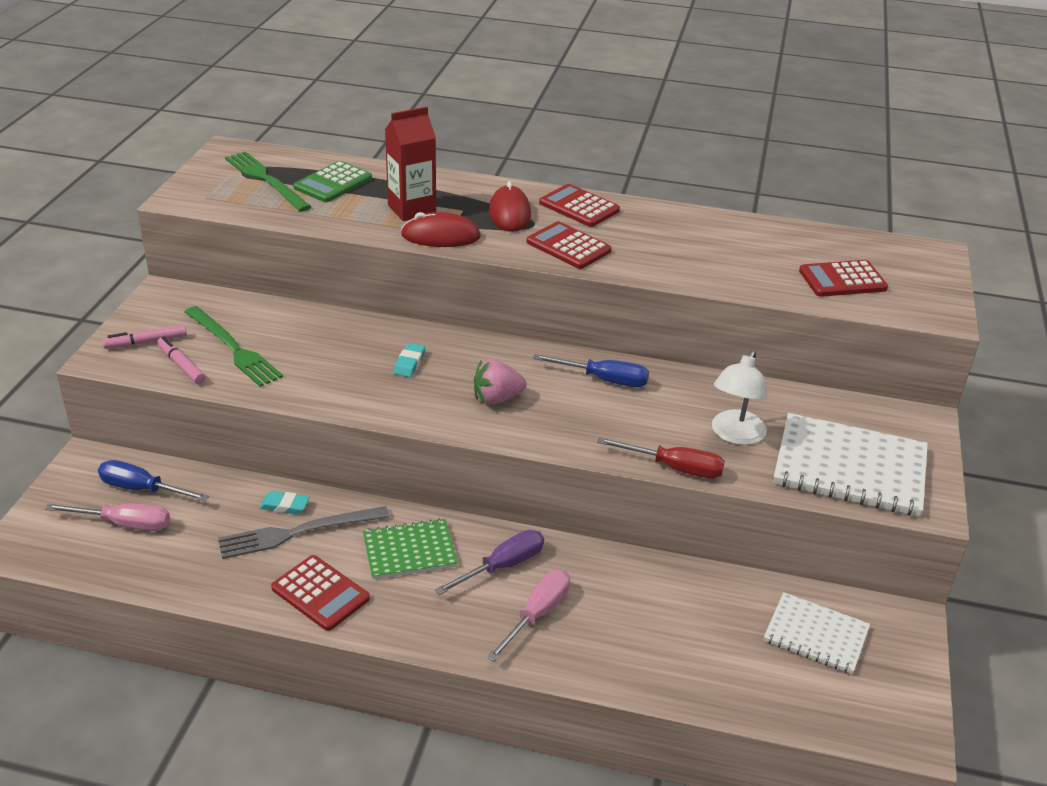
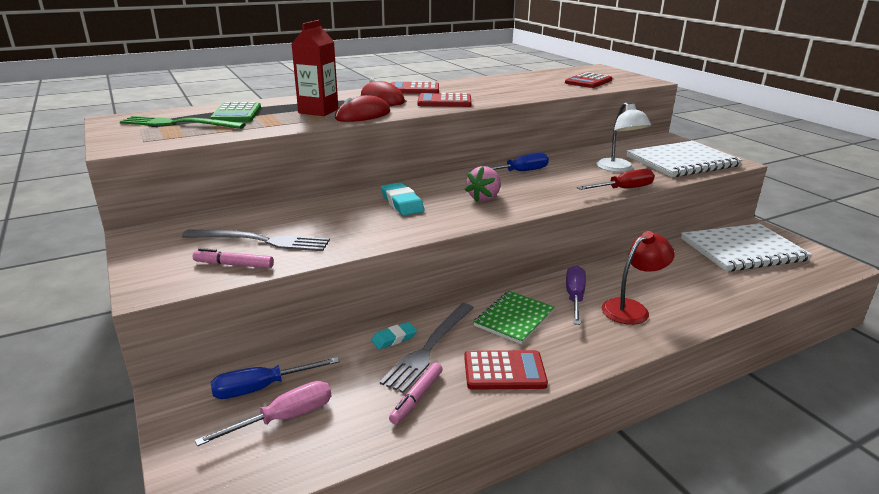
camera: 40 degrees left, 10 degrees down
pink marker [102,325,187,349] -> pink marker moved to [389,362,443,424]
green fork [184,306,283,387] -> grey fork [182,229,330,251]
turquoise eraser [393,343,425,377] -> turquoise eraser [381,182,424,216], size x1.56
pink screwdriver [487,570,570,661] -> red lamp [602,231,675,325]
white notebook [764,592,870,674] -> white notebook [681,223,812,271], size x1.65

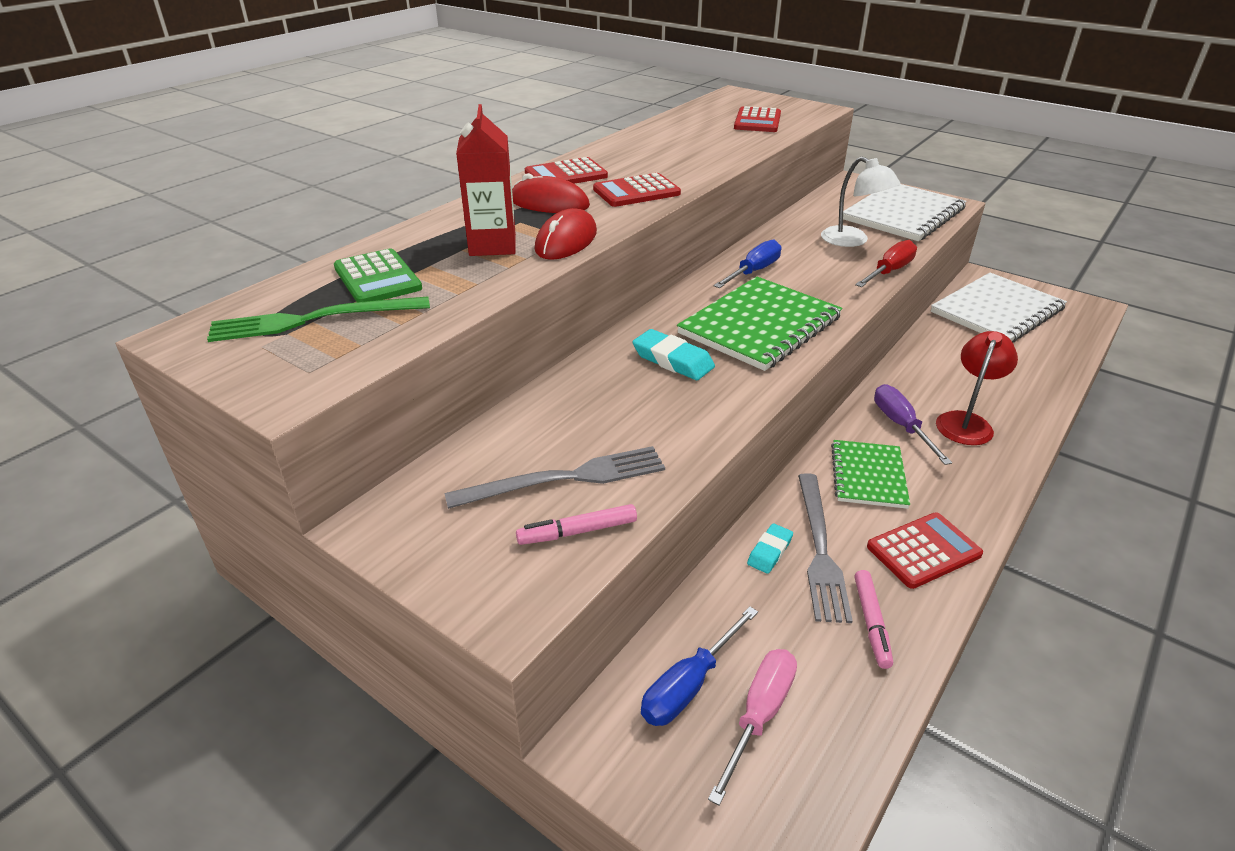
camera: 25 degrees left, 10 degrees up
pink strawberry [465,166,501,202] -> green notebook [677,277,843,371]

